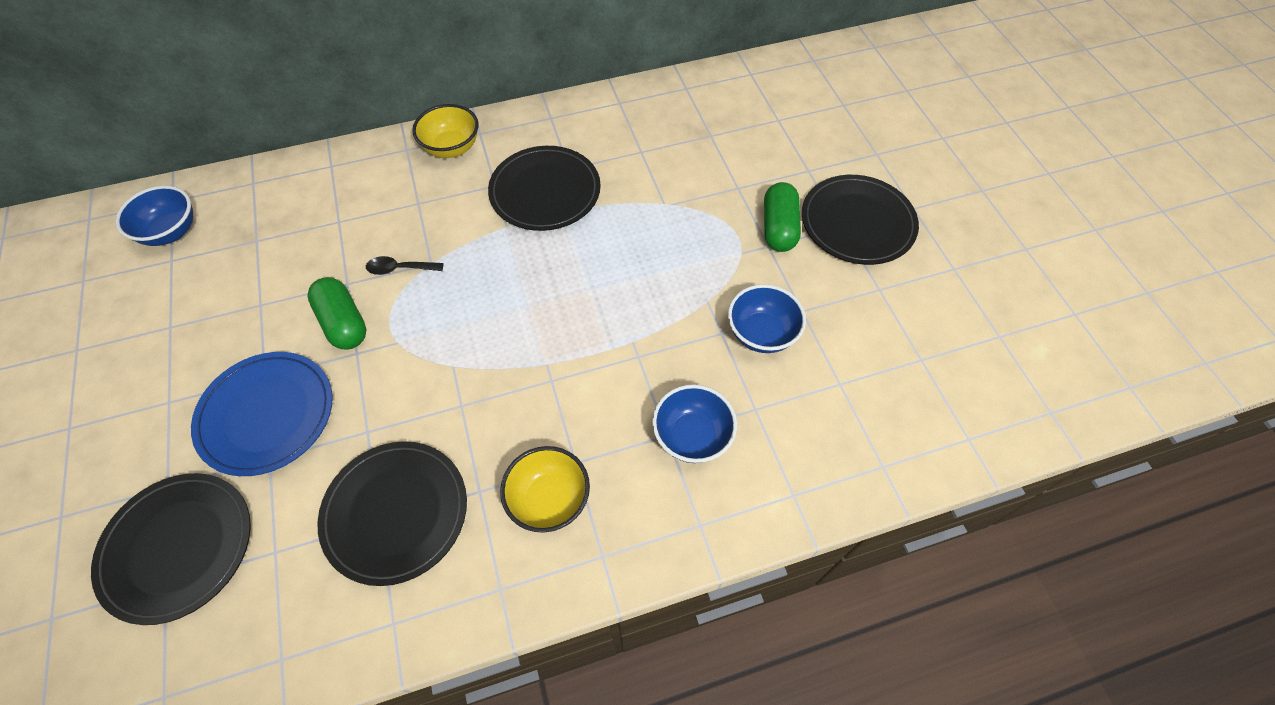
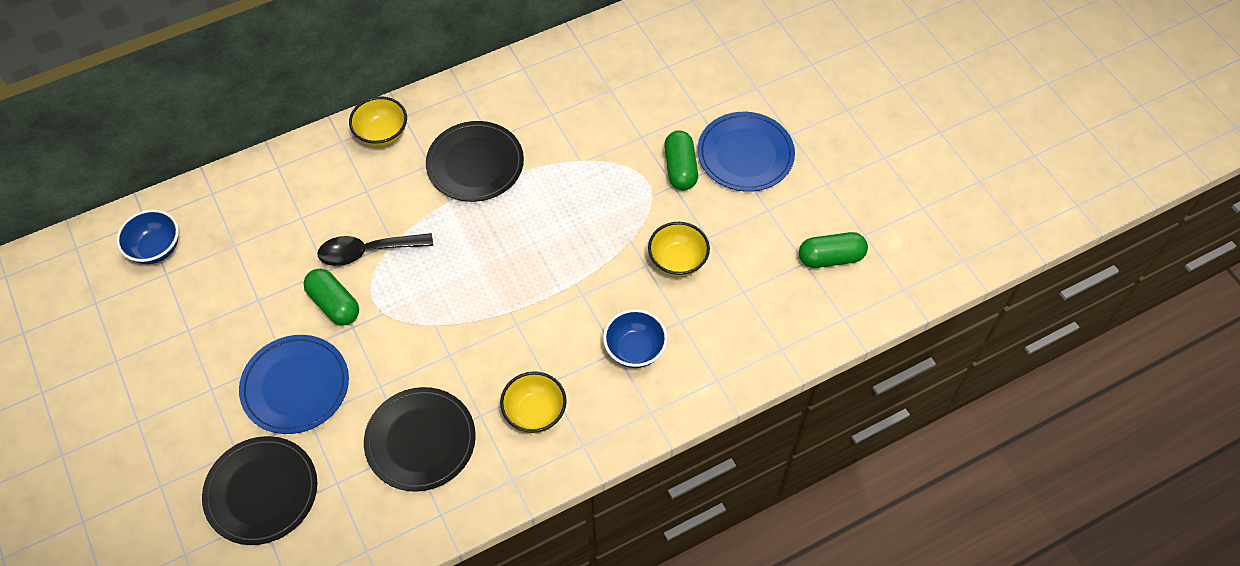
camera: 10 degrees left, 0 degrees up
black spoon [366,256,444,275] -> black spoon [317,233,433,266], size x1.76
blue bowl [728,284,806,353] -> yellow bowl [648,222,710,277]
black plate [802,175,919,265] -> blue plate [697,112,795,192]
none -> green capsule [799,232,868,268]

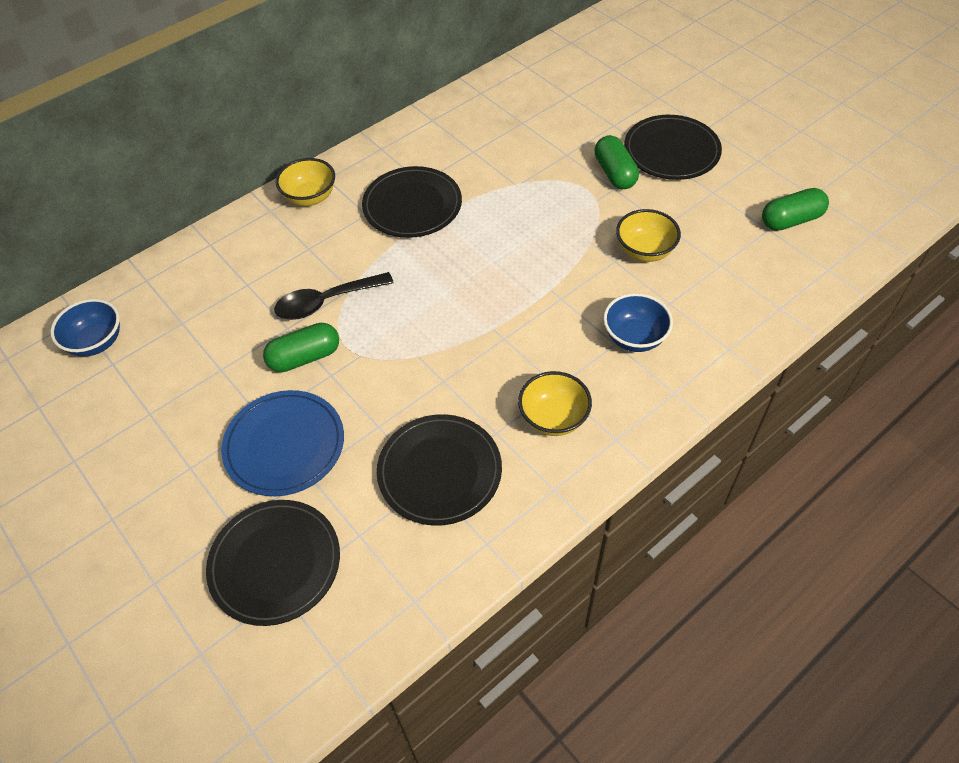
camera: 10 degrees left, 5 degrees down
green capsule [303,269,359,326] -> green capsule turned 60 degrees counterclockwise [263,323,339,372]
blue plate [697,112,795,192] -> black plate [624,115,722,180]

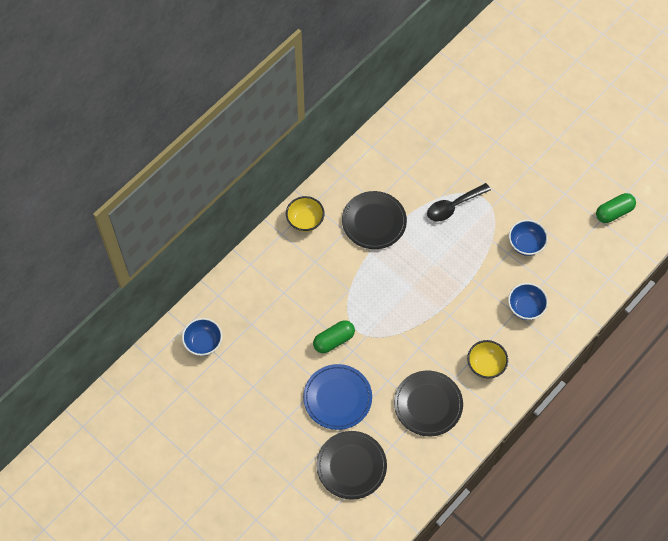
camera: 10 degrees left, 10 degrees up
black spoon [274,272,394,320] -> black spoon moved to [427,183,491,222]
green capsule [595,135,639,189] -> none
yellow bowl [616,209,681,262] -> blue bowl [509,220,548,256]
black plate [624,115,722,180] -> none

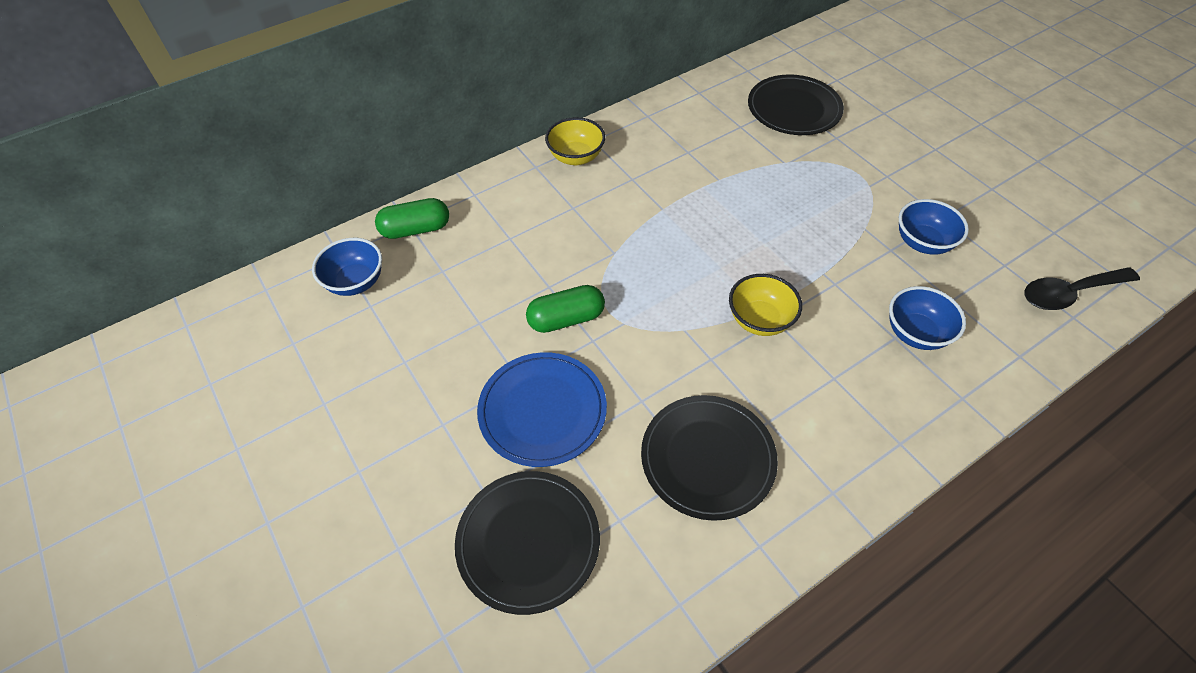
camera: 15 degrees right, 10 degrees down
black plate [342,191,407,249] -> black plate moved to [748,74,844,135]
black spoon [427,183,491,222] -> black spoon moved to [1024,267,1140,310]
yellow bowl [467,340,508,379] -> yellow bowl moved to [729,274,802,336]
green capsule [596,193,636,223] -> green capsule moved to [375,198,449,239]

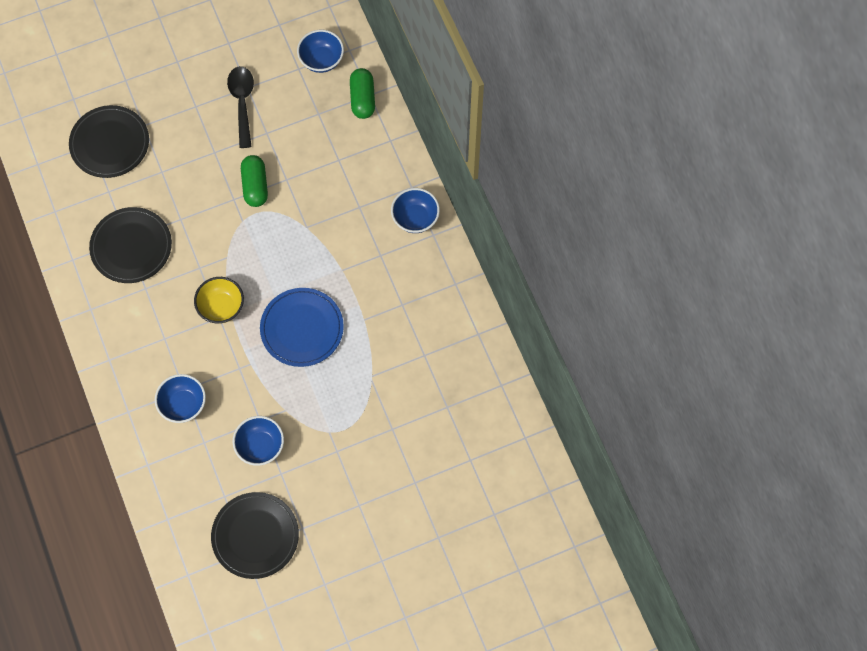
camera: 100 degrees right, 15 degrees up
blue plate [477,352,607,467] -> blue plate moved to [260,288,344,367]
yellow bowl [545,117,605,165] -> blue bowl [391,188,440,233]
black plate [748,74,844,135] -> black plate moved to [211,492,299,579]
black spoon [1024,267,1140,310] -> black spoon moved to [227,66,254,148]

